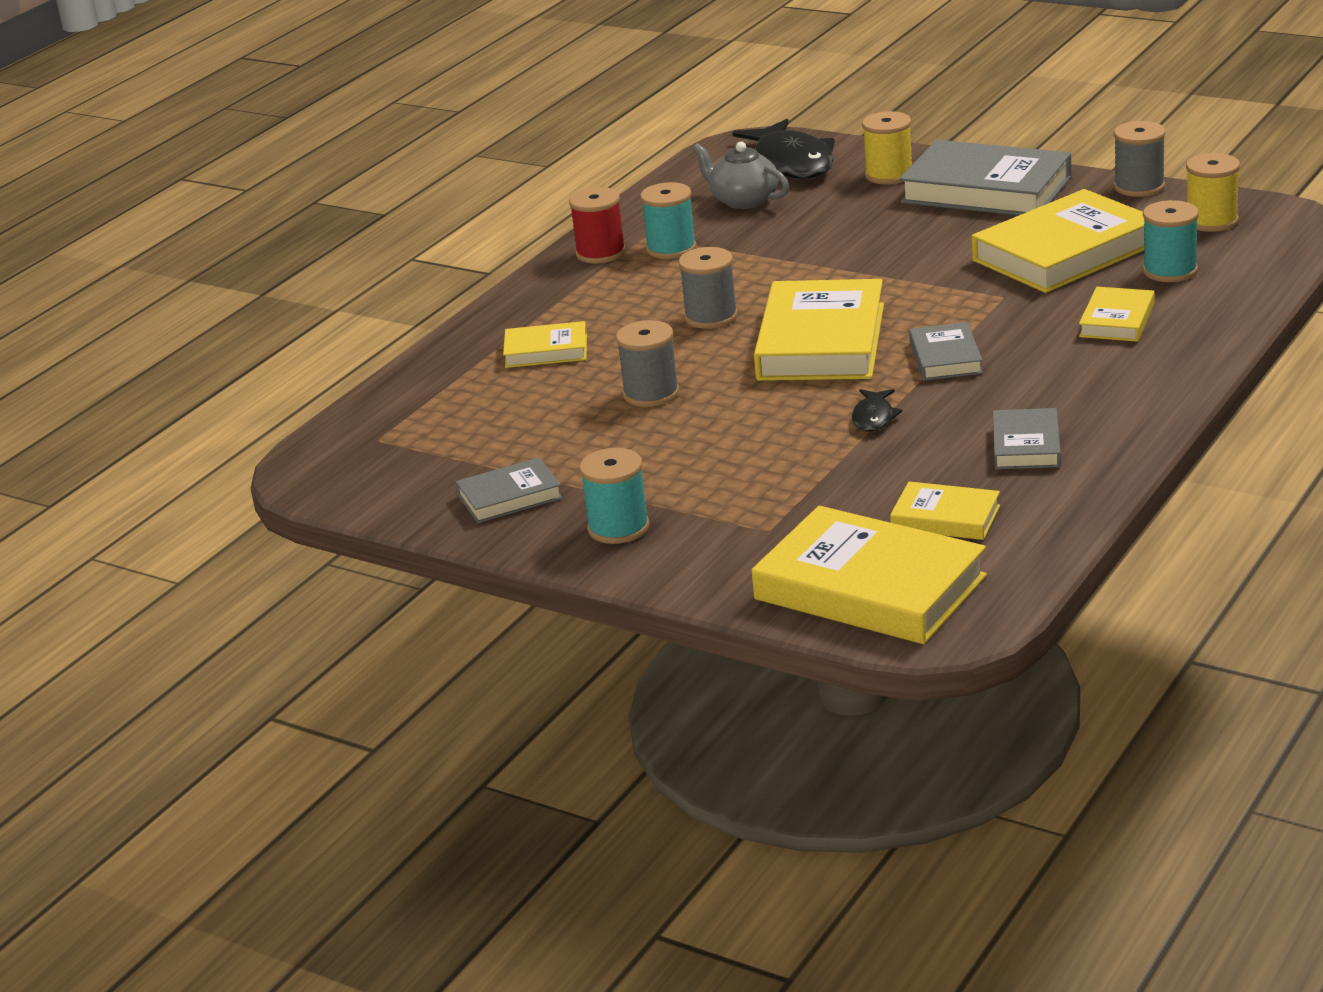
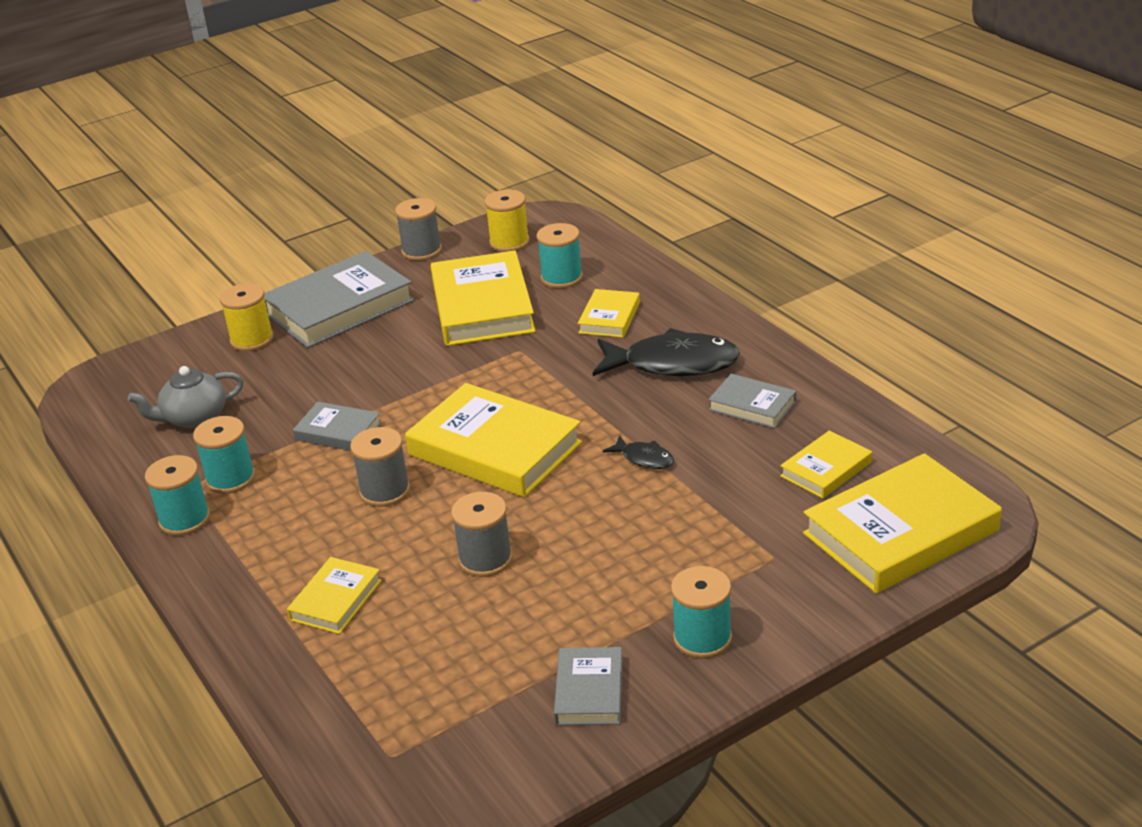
camera: 65 degrees left, 5 degrees up
red spool [569,187,626,263] -> turquoise spool [145,455,210,536]
black fish [732,119,835,179] -> black fish moved to [593,328,740,376]
grey book [909,322,983,381] -> grey book moved to [293,402,382,451]
yellow book [1079,287,1154,342] -> yellow book turned 60 degrees clockwise [578,289,640,338]

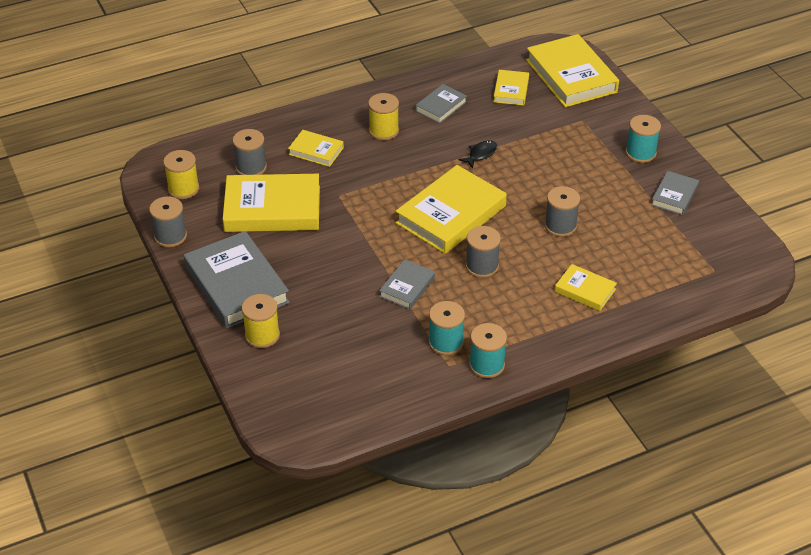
camera: 85 degrees left, 10 degrees up
grey teapot [128,366,244,428] -> none
turquoise spool [537,223,583,288] -> grey spool [233,129,267,175]
grey book [554,647,623,725] -> grey book turned 75 degrees counterclockwise [651,171,699,215]
black fish [593,328,740,376] -> yellow spool [368,93,399,140]
yellow book [780,431,872,499] -> yellow book turned 45 degrees clockwise [494,70,529,106]

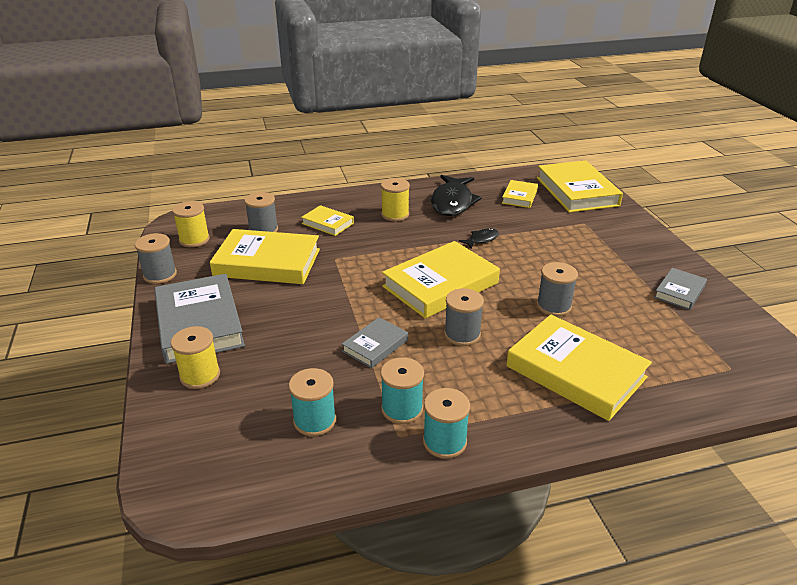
camera: 10 degrees right, 10 degrees down
grey book [416,84,467,124] -> black fish [431,175,482,216]
yellow book [555,264,617,311] -> yellow book [506,315,652,421], size x1.94
turquoise spool [626,115,661,163] -> turquoise spool moved to [289,368,336,436]

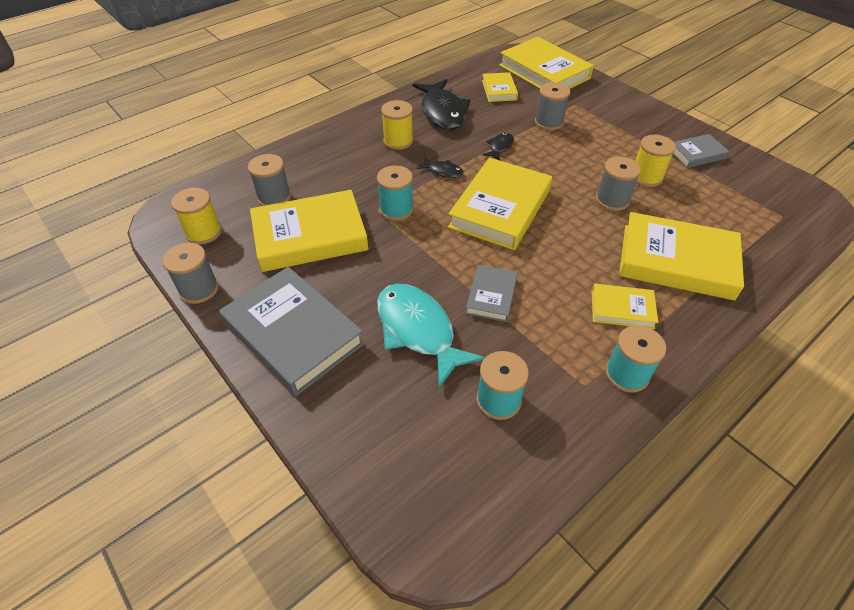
camera: 25 degrees left, 15 degrees up
yellow spool [171,326,220,389] -> yellow spool moved to [636,135,676,187]
yellow book [301,205,354,236] -> yellow book moved to [592,283,658,329]
turquoise spool [380,357,424,424] -> turquoise spool moved to [377,165,414,221]
grey spool [444,288,484,346] -> grey spool moved to [535,82,570,130]
grey book [654,268,707,310] -> grey book turned 60 degrees clockwise [673,134,730,168]
none -> turquoise fish [377,284,485,387]
none -> black fish [417,157,464,178]

